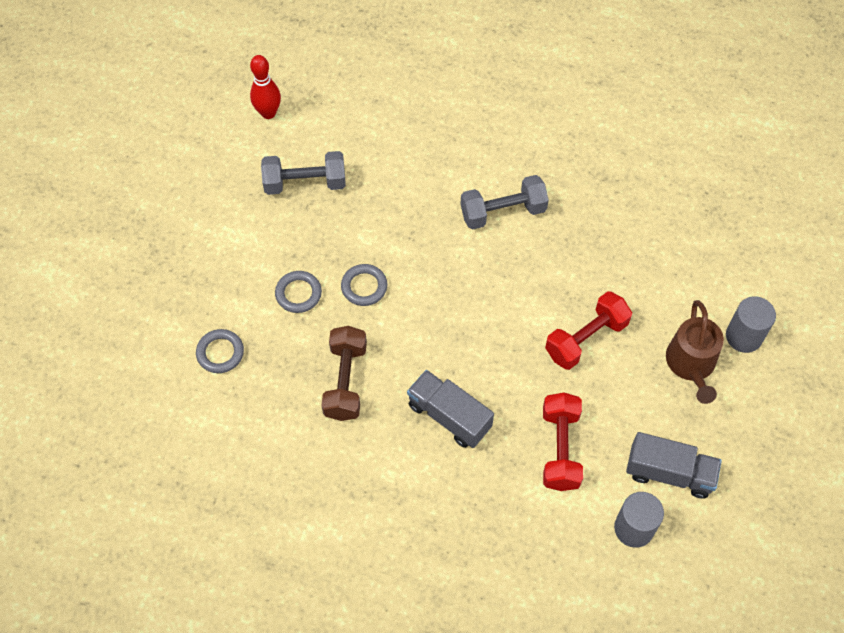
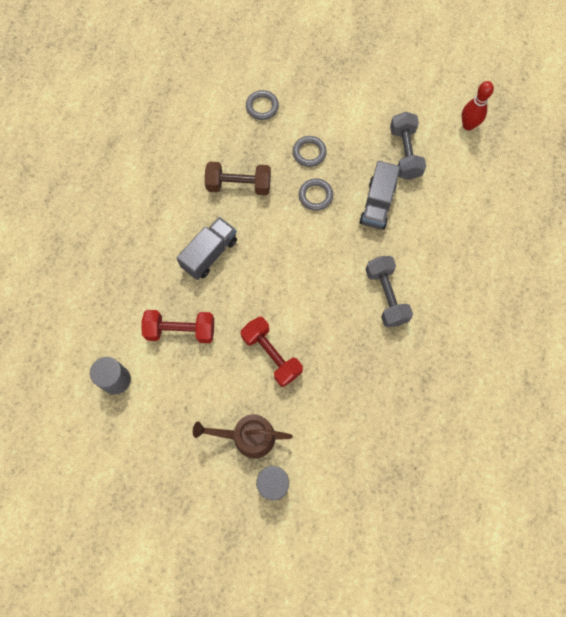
camera: 90 degrees right, 10 degrees up
grey truck [626,432,722,499] -> grey truck moved to [359,161,400,230]

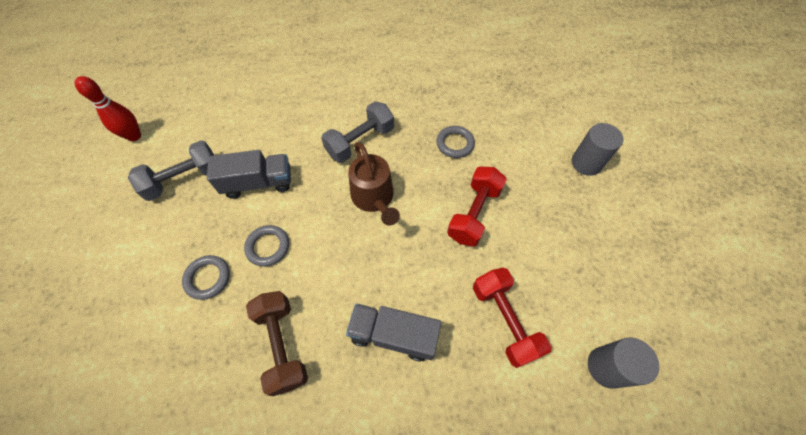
camera: 115 degrees left, 10 degrees down
brown watering can [193,414,293,458] -> brown watering can moved to [348,142,400,226]
grey ring [246,90,279,120] -> grey ring moved to [436,126,475,158]

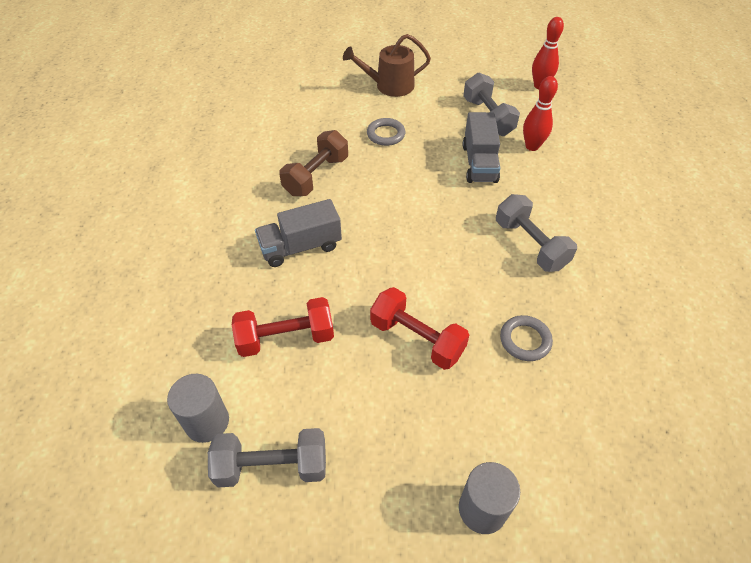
camera: 100 degrees right, 10 degrees down
grey ring [244,225,289,267] -> none
brown dumbbell [246,291,308,396] -> brown dumbbell turned 45 degrees counterclockwise [279,130,348,196]
grey truck [346,303,441,362] -> grey truck turned 135 degrees counterclockwise [255,199,342,267]
brown watering can [348,142,400,226] -> brown watering can moved to [343,34,431,97]
none -> grey dumbbell [208,428,326,488]
none -> red bowling pin [523,76,558,151]

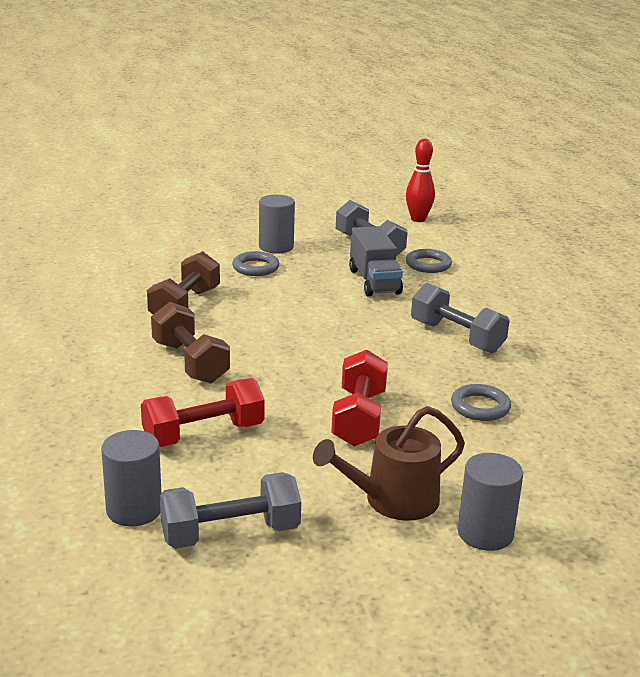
camera: 15 degrees left, 25 degrees down
grey truck [255,199,342,267] -> brown dumbbell [151,302,230,384]
brown watering can [343,34,431,97] -> brown watering can moved to [313,406,465,521]
red dumbbell [370,287,469,370] -> red dumbbell turned 75 degrees clockwise [331,350,388,447]
red bowling pin [523,76,558,151] -> grey ring [406,249,452,273]
none -> grey cylinder [259,194,295,253]

